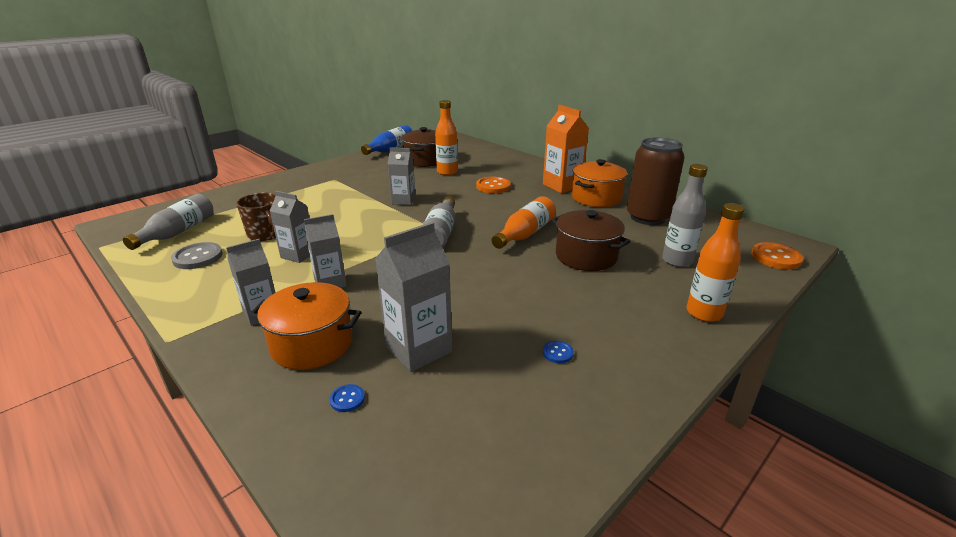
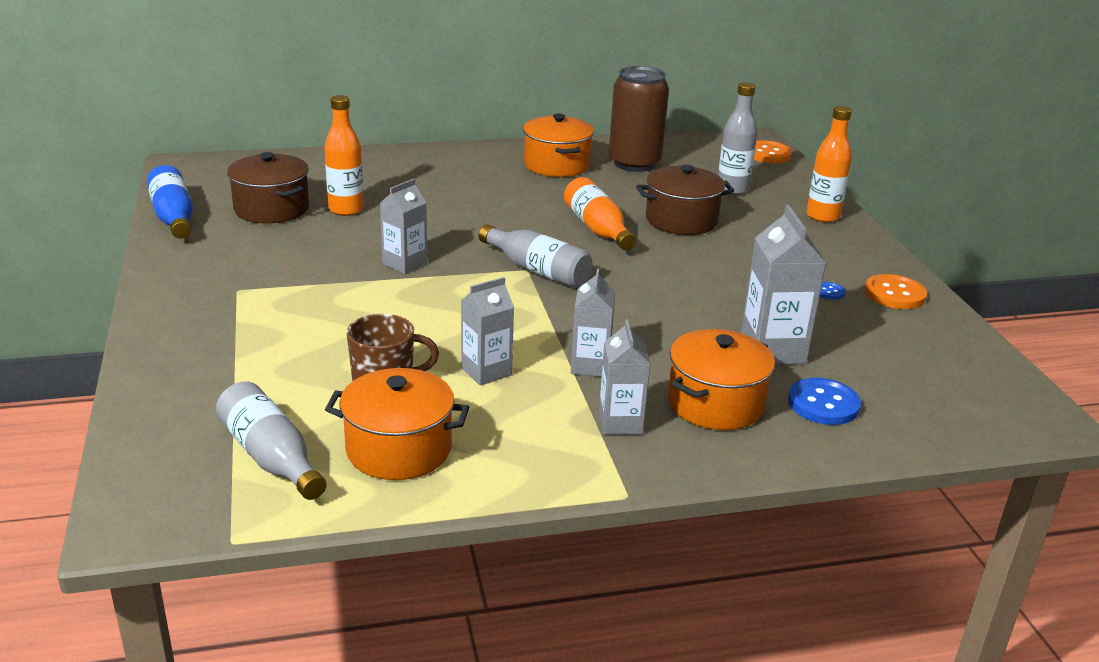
camera: 60 degrees left, 0 degrees up
grey button [171,242,223,269] -> orange pot [325,368,469,480]
blue button [330,384,365,412] -> blue button [788,378,861,425], size x1.97
orange button [476,177,511,193] -> orange button moved to [865,274,927,309]
orange carton [543,105,589,193] -> none

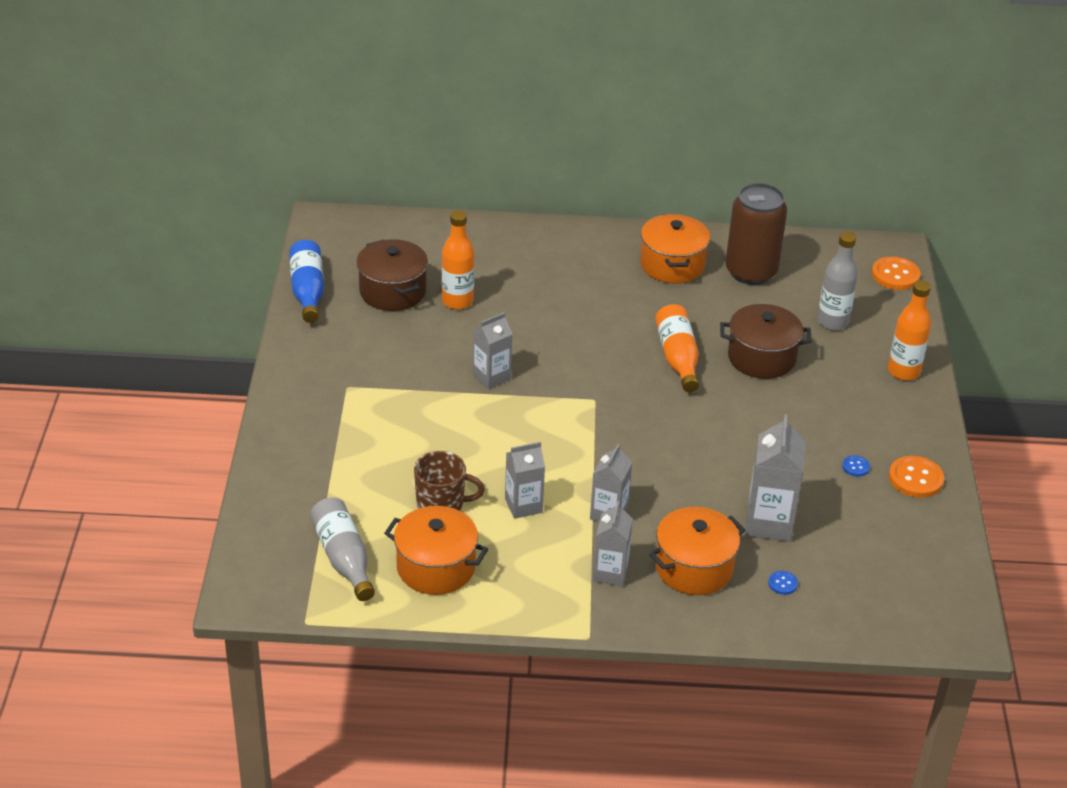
camera: 15 degrees right, 10 degrees up
grey bottle [479,224,593,288] -> none
blue button [788,378,861,425] -> blue button [768,571,798,595], size x0.51

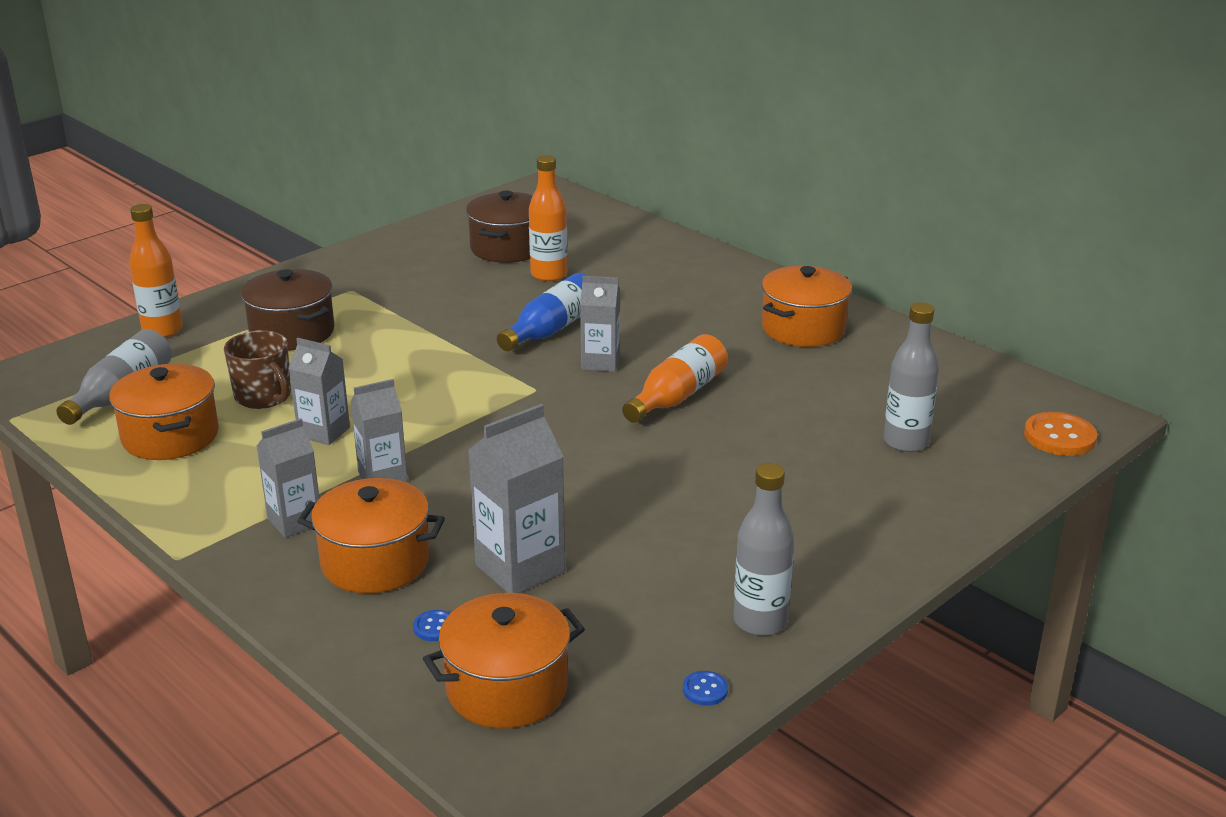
camera: 45 degrees right, 10 degrees down
blue bottle [289,240,324,323] -> blue bottle moved to [497,273,587,351]
grey carton [473,312,512,389] -> grey carton moved to [580,276,620,372]
brown pot [720,304,812,379] -> brown pot moved to [241,269,334,351]
brown can [725,183,787,285] -> none
blue button [842,455,870,477] -> blue button moved to [683,671,728,706]
orange bottle [888,280,931,380] -> orange bottle moved to [129,204,183,338]
orange button [889,456,944,498] -> grey bottle [734,463,794,636]
none -> orange pot [423,593,585,728]

